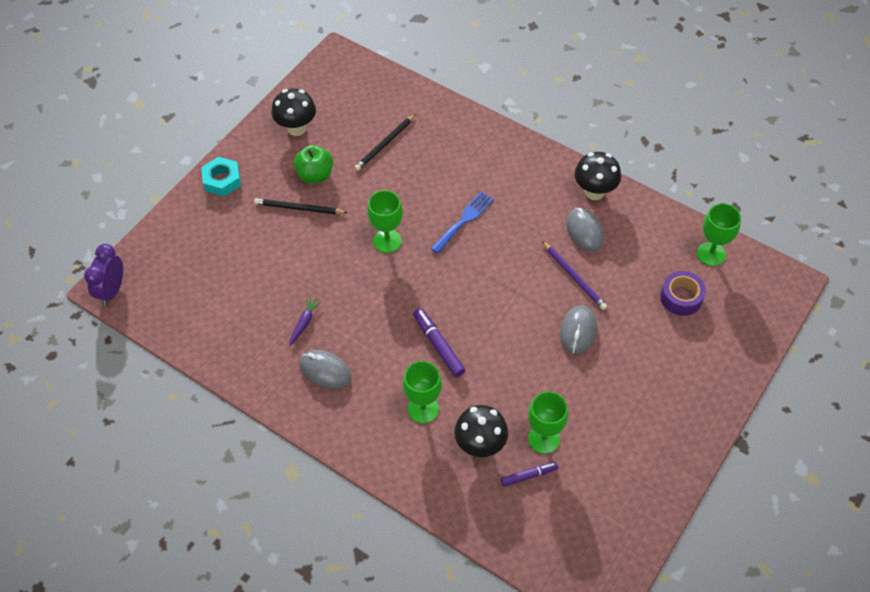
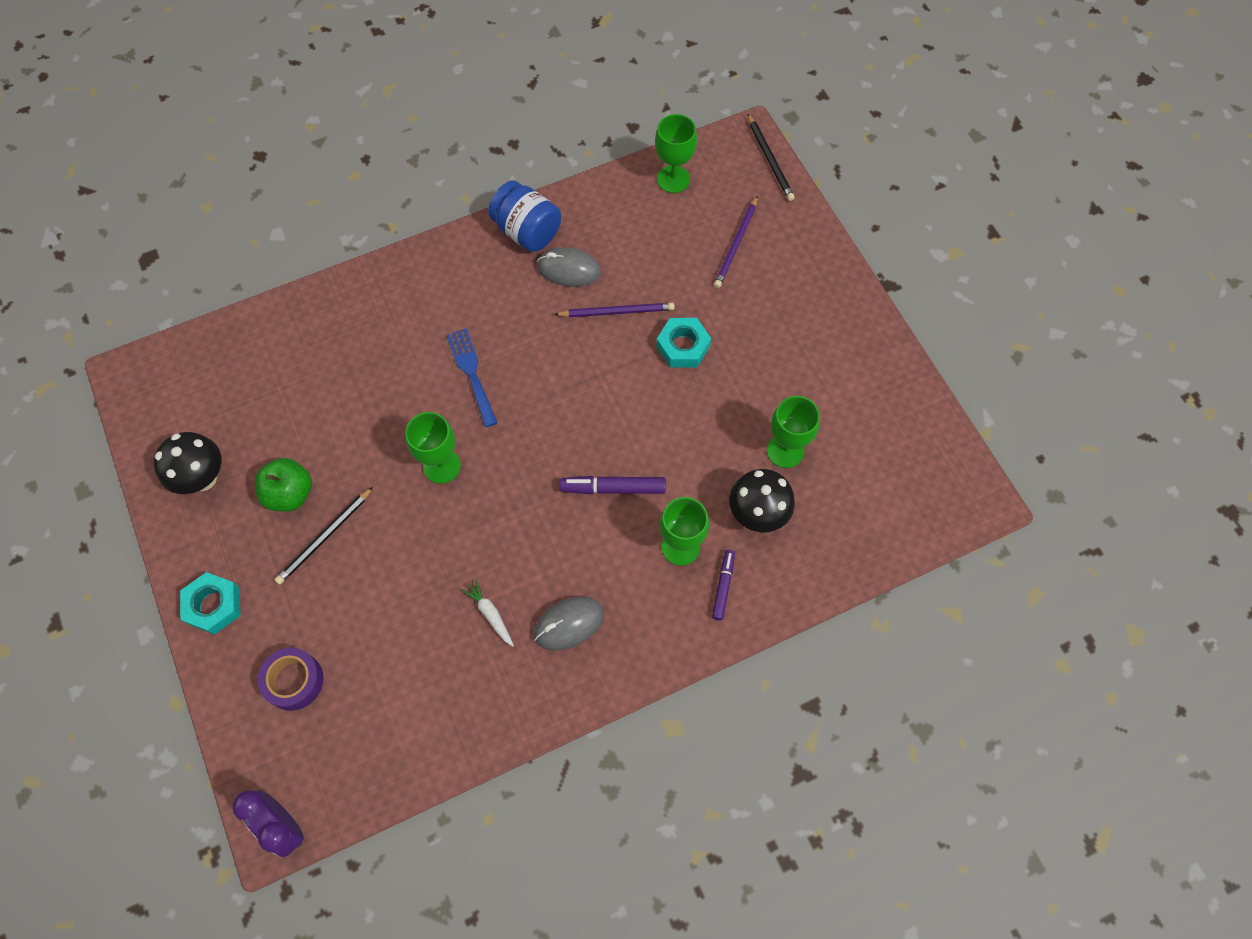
camera: 60 degrees left, 10 degrees up
purple carrot [289,297,322,346] -> white carrot [461,579,514,647]
black pencil [355,114,416,171] -> black pencil moved to [747,113,795,201]
purple marker [501,462,558,487] -> purple marker moved to [712,550,735,620]
grey mouse [560,305,597,355] -> turquoise nut [656,318,711,368]
black mushroom [574,152,621,200] -> blue jar [488,181,561,252]
purple tape [660,271,706,316] -> purple tape moved to [257,647,323,711]
none -> purple pencil [714,196,758,288]

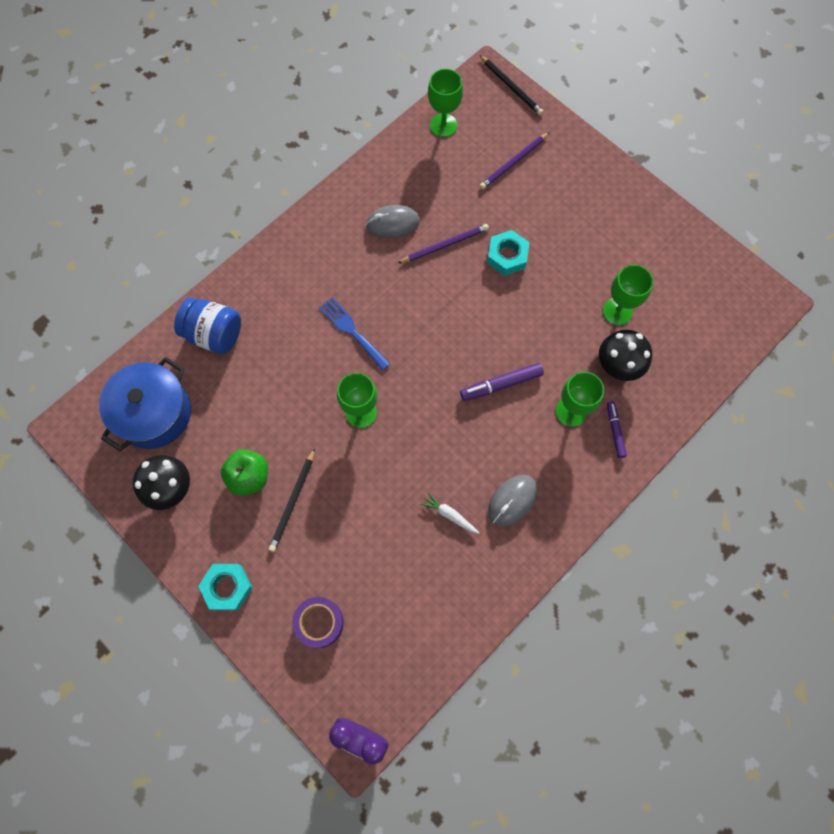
camera: 20 degrees left, 5 degrees up
blue jar [488,181,561,252] -> blue jar moved to [174,298,241,354]
purple pencil [714,196,758,288] -> purple pencil turned 45 degrees clockwise [480,132,550,189]
none -> blue pot [99,357,191,451]

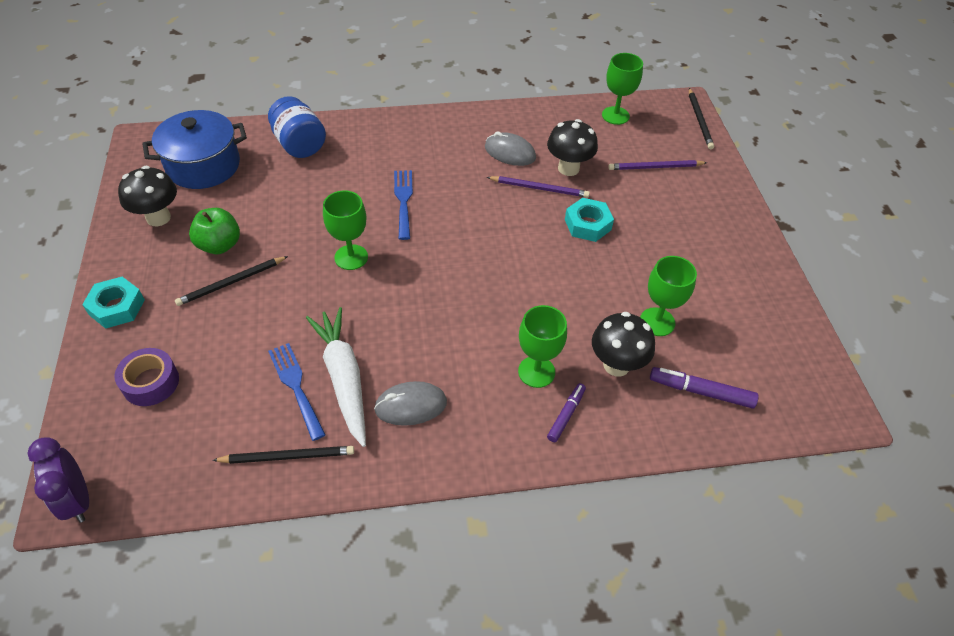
camera: 35 degrees right, 20 degrees down
white carrot [421,492,479,534] -> white carrot [306,307,366,447], size x2.20
purple marker [460,363,544,401] -> purple marker moved to [650,367,759,408]
none -> black pencil [212,446,354,464]
none -> blue fork [268,343,326,441]
none -> black mushroom [547,119,598,176]

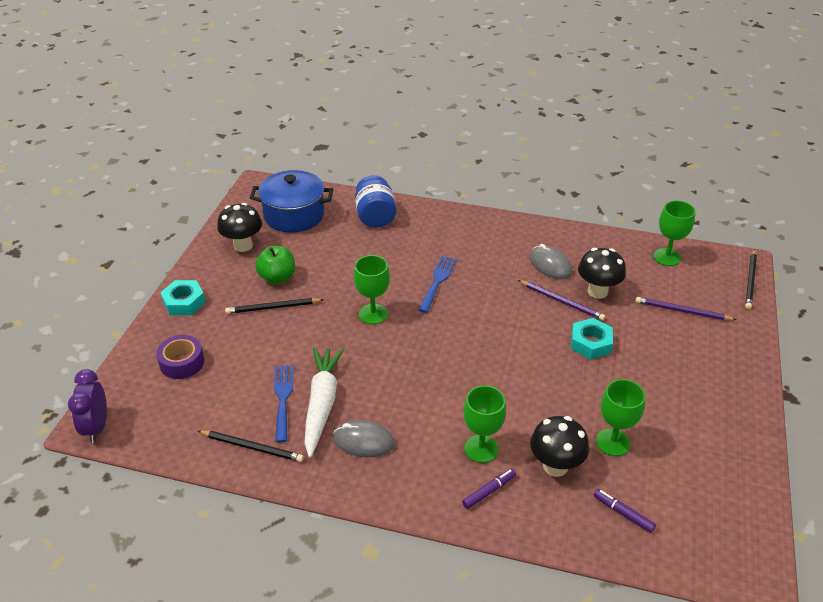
camera: 25 degrees right, 10 degrees down
purple marker [650,367,759,408] -> purple marker [593,489,656,533], size x0.66

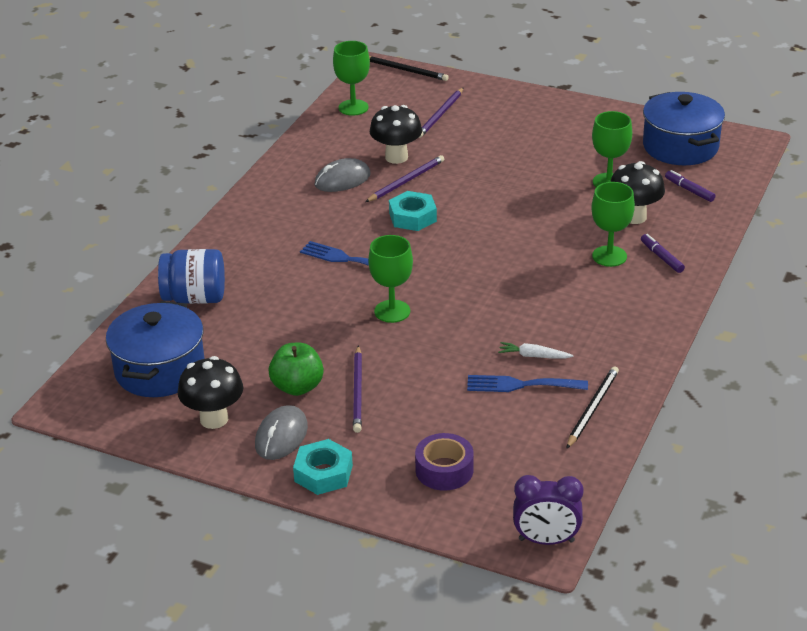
camera: 80 degrees left, 5 degrees down
black pencil [225,298,324,314] -> purple pencil [353,346,362,433]
white carrot [304,347,344,458] -> white carrot [498,342,574,359], size x0.45
grey mouse [333,420,395,457] -> grey mouse moved to [255,405,308,460]
turquoise nut [571,318,613,359] -> turquoise nut moved to [389,191,437,231]
purple marker [593,489,656,533] -> purple marker turned 90 degrees clockwise [665,170,715,202]
none -> blue pot [643,92,725,165]

